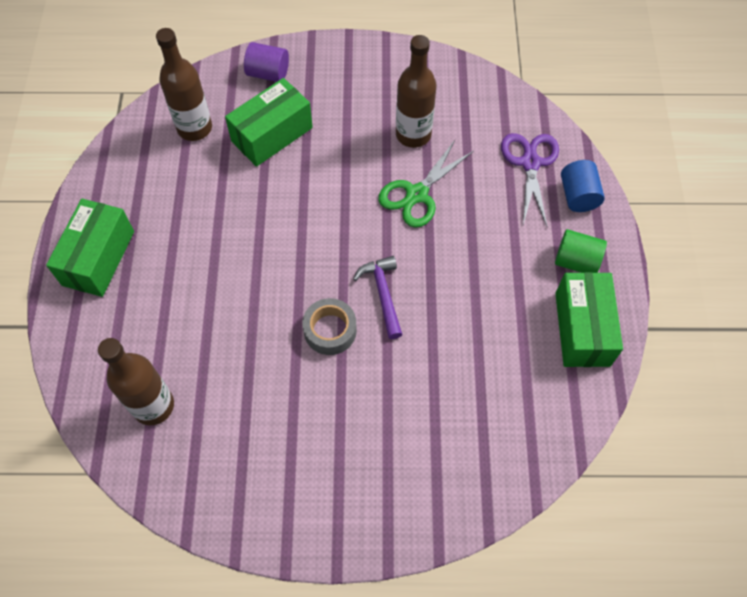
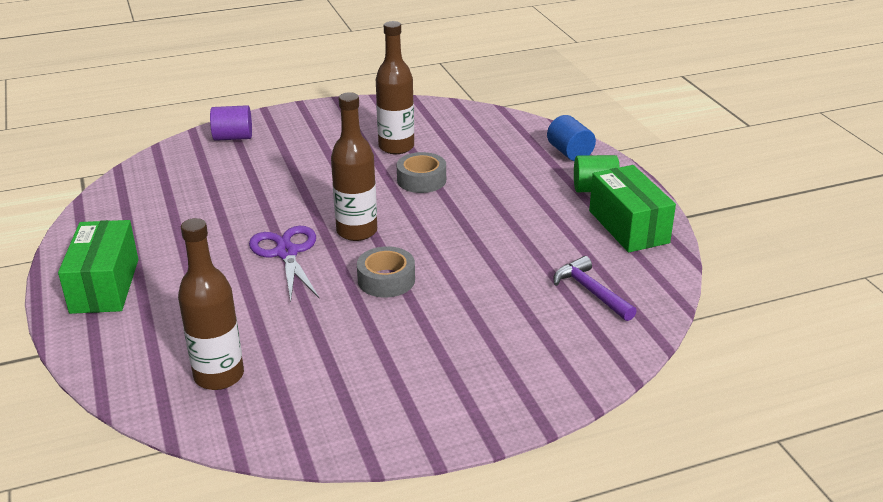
camera: 20 degrees left, 30 degrees down
brown bottle [156,28,212,141] -> brown bottle moved to [331,92,377,241]
green box [225,78,313,167] -> none
purple hammer [353,256,403,339] -> purple hammer moved to [553,256,637,321]
green scissors [378,140,474,228] -> grey tape [397,152,446,193]
purple scissors [501,133,559,226] -> purple scissors moved to [249,226,319,302]

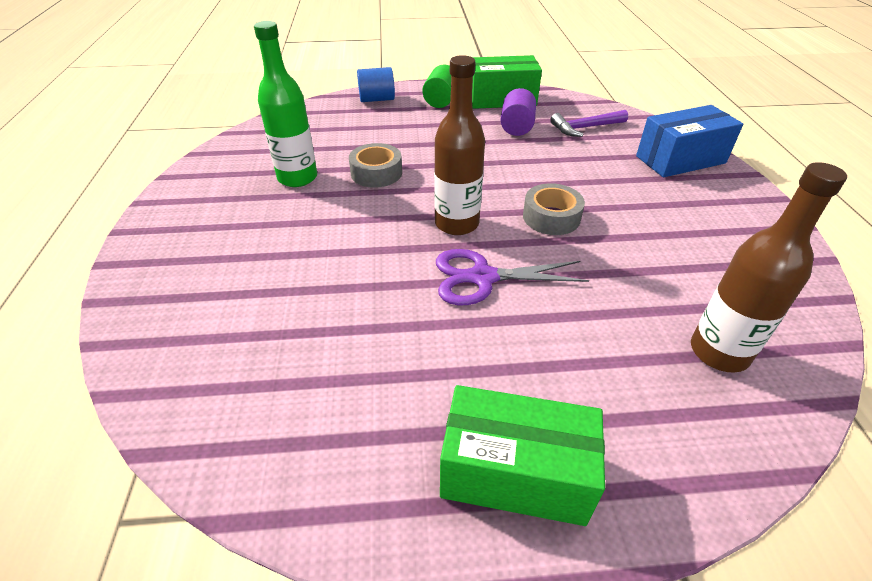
camera: 75 degrees left, 10 degrees up
purple cylinder [210,105,252,141] -> purple cylinder moved to [500,88,536,136]
brown bottle [376,21,414,154] -> green bottle [254,21,317,187]
none -> blue box [636,105,743,177]

